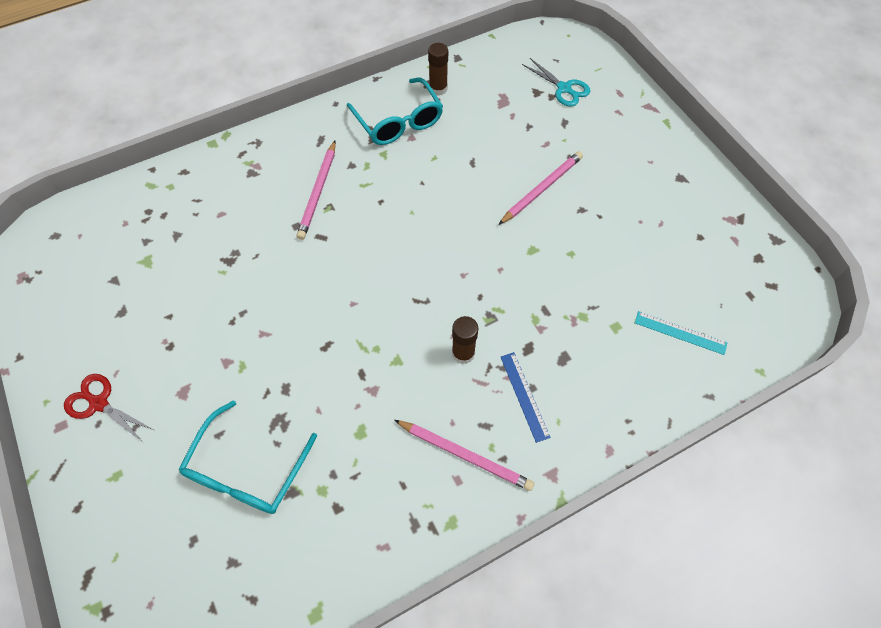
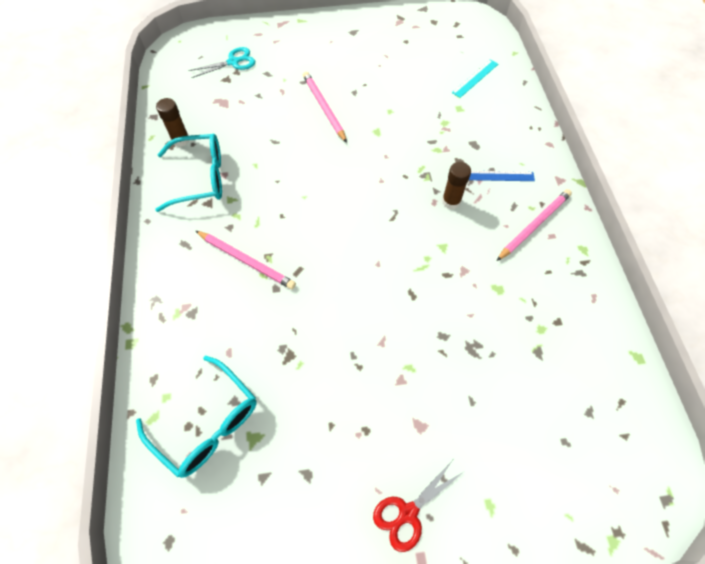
camera: 70 degrees left, 0 degrees up
turquoise glasses [179,400,317,514] -> turquoise glasses moved to [136,356,257,478]

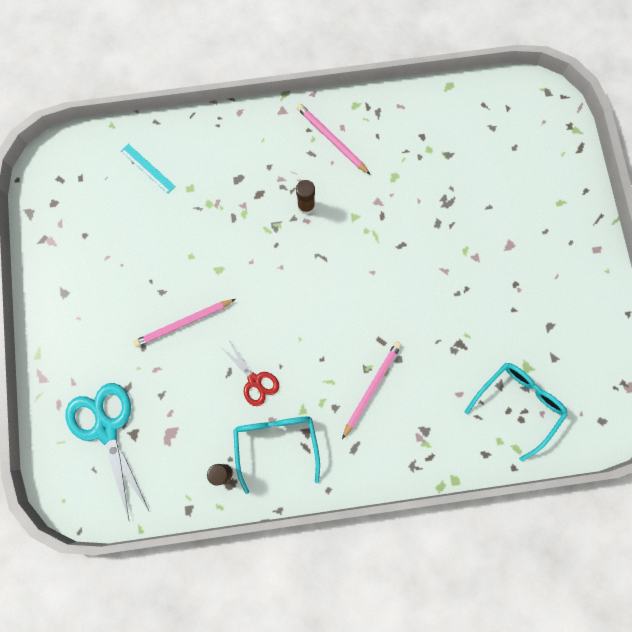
camera: 90 degrees left, 15 degrees up
turquoise scissors [188,47,255,78] -> turquoise scissors [65,383,150,520], size x1.77
red scissors [373,460,463,552] -> red scissors moved to [220,339,279,406]
blue ruler [469,171,535,181] -> none

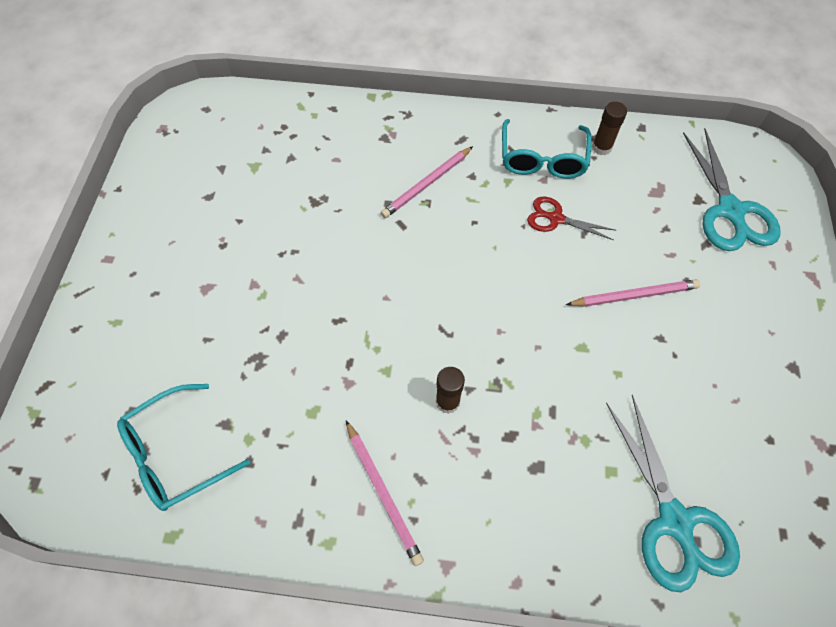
camera: 165 degrees left, 15 degrees down
turquoise ruler [121,144,176,194] -> turquoise scissors [606,395,740,592]
red scissors [220,339,279,406] -> red scissors turned 45 degrees counterclockwise [527,197,615,240]
turquoise glasses [465,363,568,461] -> turquoise glasses moved to [117,384,250,511]

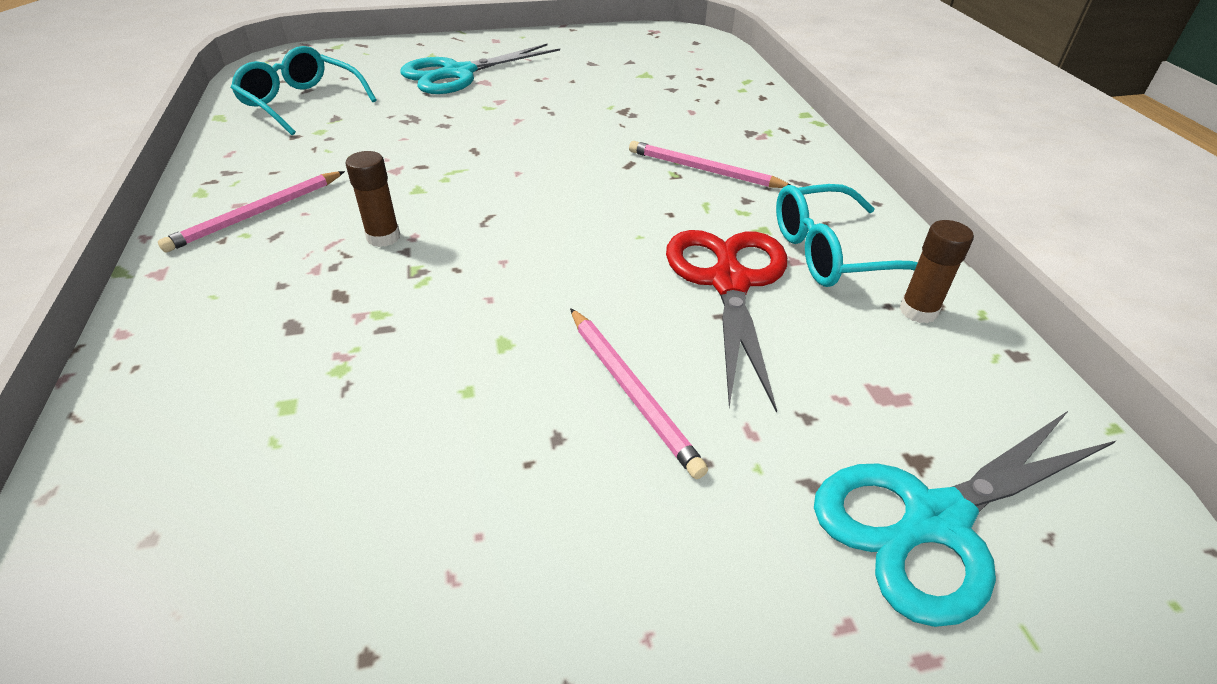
camera: 70 degrees right, 20 degrees down
red scissors [527,197,615,240] -> red scissors [666,230,787,413], size x1.77
turquoise scissors [606,395,740,592] -> turquoise scissors moved to [400,44,560,94]

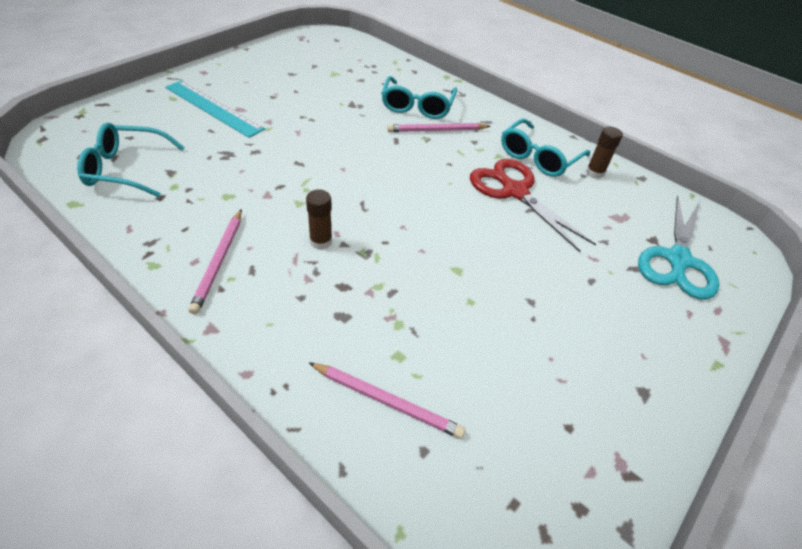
camera: 40 degrees left, 5 degrees up
turquoise scissors [400,44,560,94] -> turquoise ruler [165,80,265,138]
pink pencil [570,308,708,479] -> pink pencil moved to [308,362,466,439]
none -> turquoise glasses [381,76,457,119]

